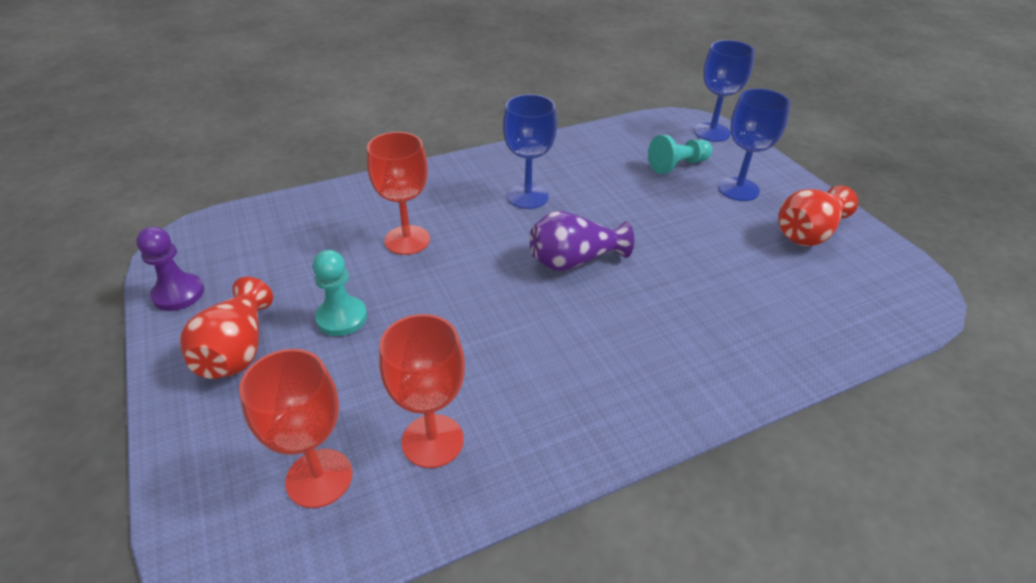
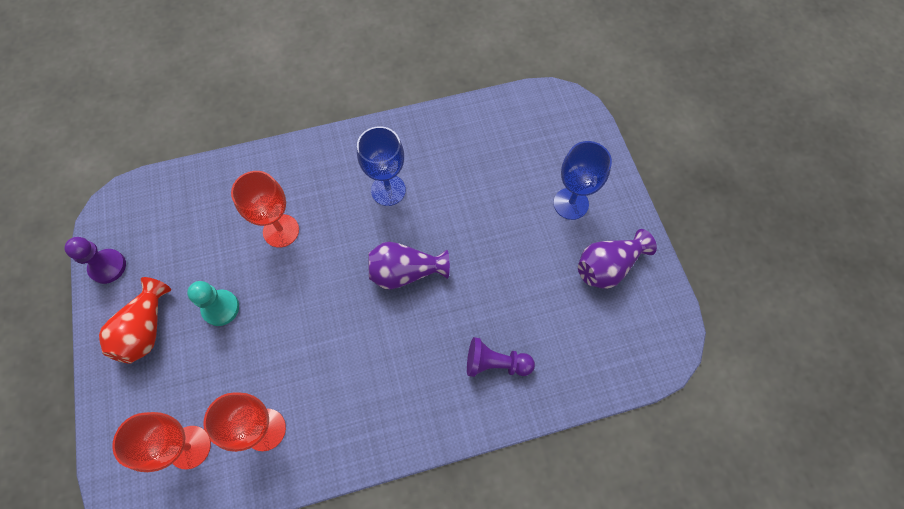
camera: 10 degrees right, 25 degrees up
turquoise pawn [648,135,712,174] -> none
blue goblet [694,40,754,142] -> none
red vase [778,185,858,246] -> purple vase [578,229,657,289]
none -> purple pawn [467,337,535,377]

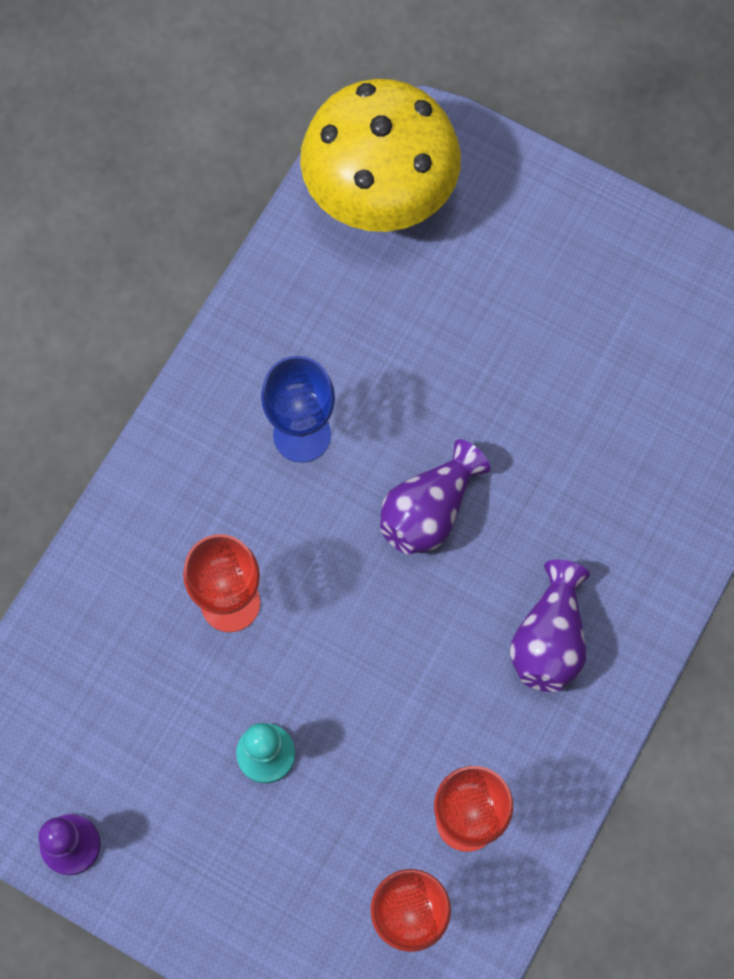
camera: 45 degrees left, 5 degrees up
red vase [99,277,171,364] -> none
purple pawn [467,337,535,377] -> none
blue goblet [553,141,612,220] -> none
purple vase [578,229,657,289] -> purple vase moved to [510,560,590,692]
none -> yellow mushroom [300,79,461,232]

